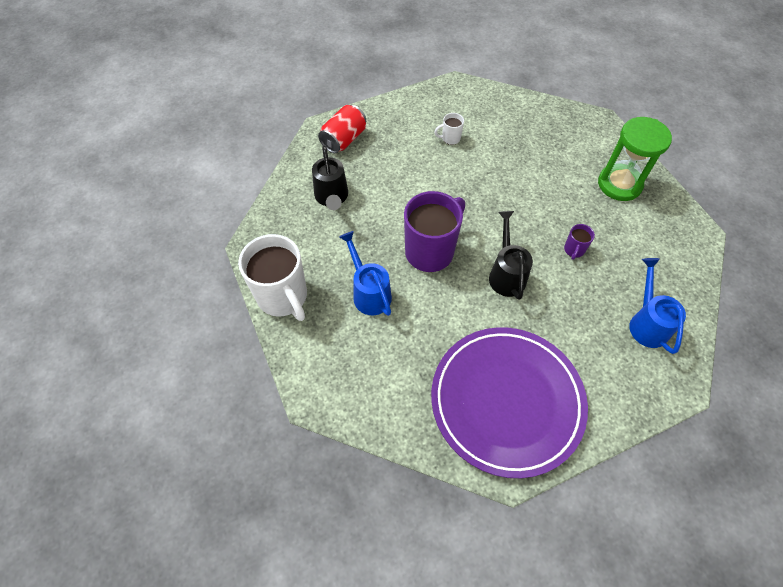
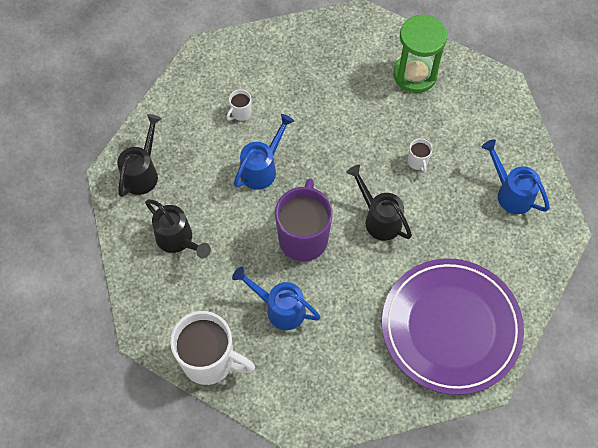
camera: 35 degrees left, 5 degrees up
red can [318,105,366,153] -> black watering can [117,114,162,197]
purple mug [564,224,595,260] -> white mug [408,138,433,174]
none -> blue watering can [234,114,294,190]

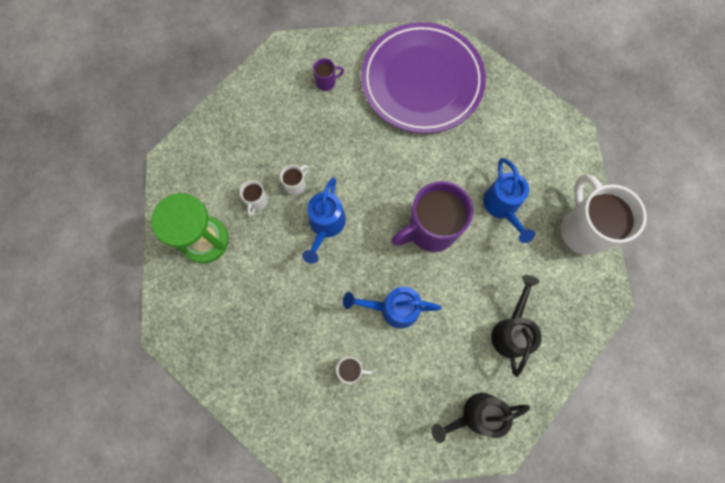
camera: 125 degrees left, 10 degrees up
black watering can [346,165,412,241] -> none
blue watering can [482,139,550,214] -> blue watering can moved to [302,178,346,264]
none -> white mug [240,180,268,217]
none -> purple mug [313,58,344,91]

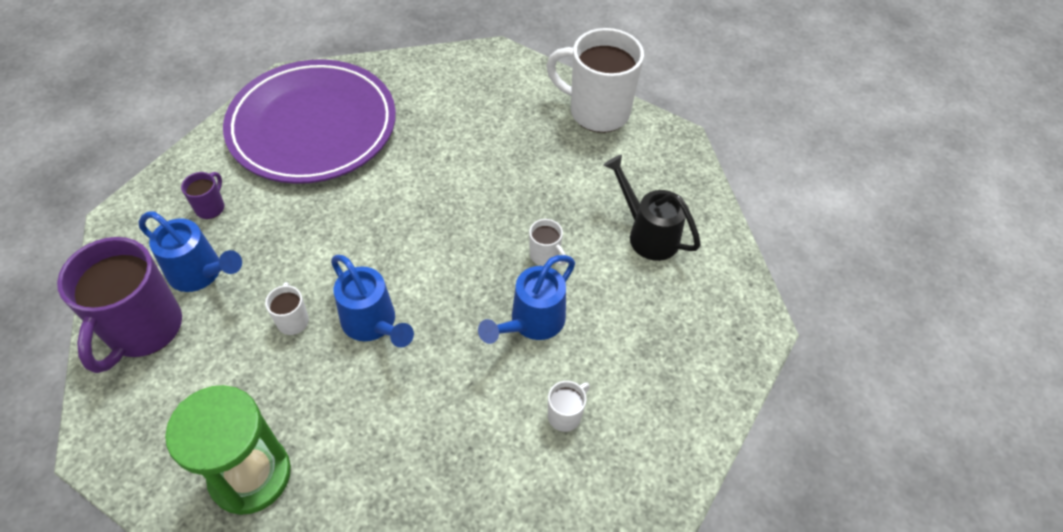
camera: 55 degrees left, 20 degrees down
white mug [240,180,268,217] -> white mug moved to [529,219,566,266]
purple mug [391,181,473,252] -> purple mug moved to [57,237,182,373]
black watering can [431,393,530,443] -> none
blue watering can [483,158,535,243] -> blue watering can moved to [139,212,242,292]

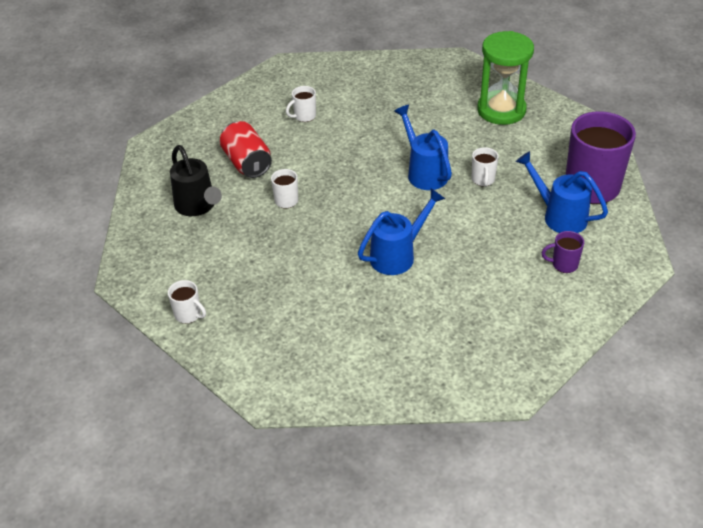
camera: 165 degrees left, 10 degrees down
purple mug [181,172,224,219] -> purple mug turned 60 degrees clockwise [541,231,584,273]
purple plate [223,59,396,184] -> none
blue watering can [478,255,575,344] -> blue watering can moved to [358,188,445,275]
white mug [546,28,644,133] -> white mug [168,280,206,324], size x0.43
none -> red can [220,121,272,178]

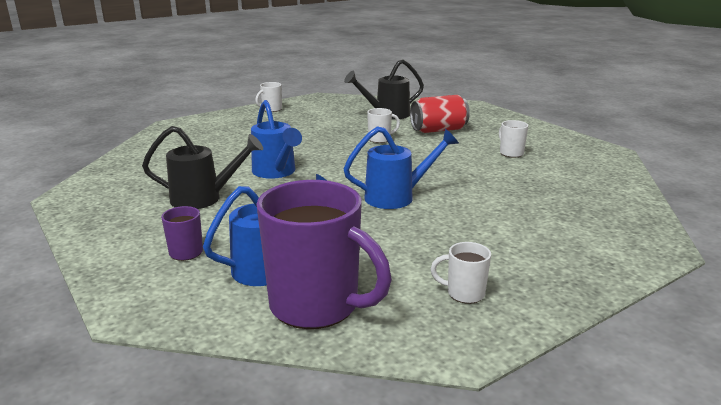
camera: 100 degrees right, 20 degrees down
white mug [471,147,498,187] -> white mug moved to [431,242,491,304]
green hourglass [477,31,534,125] -> none
none -> black watering can [142,126,263,209]

